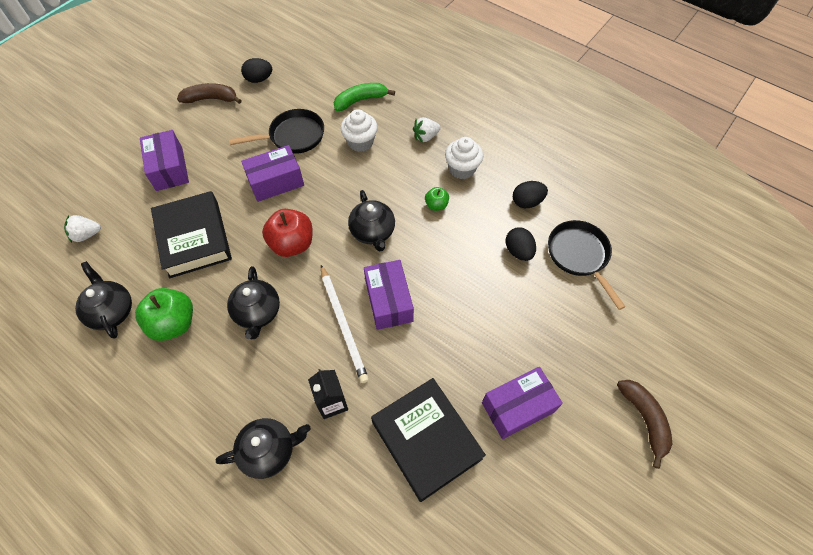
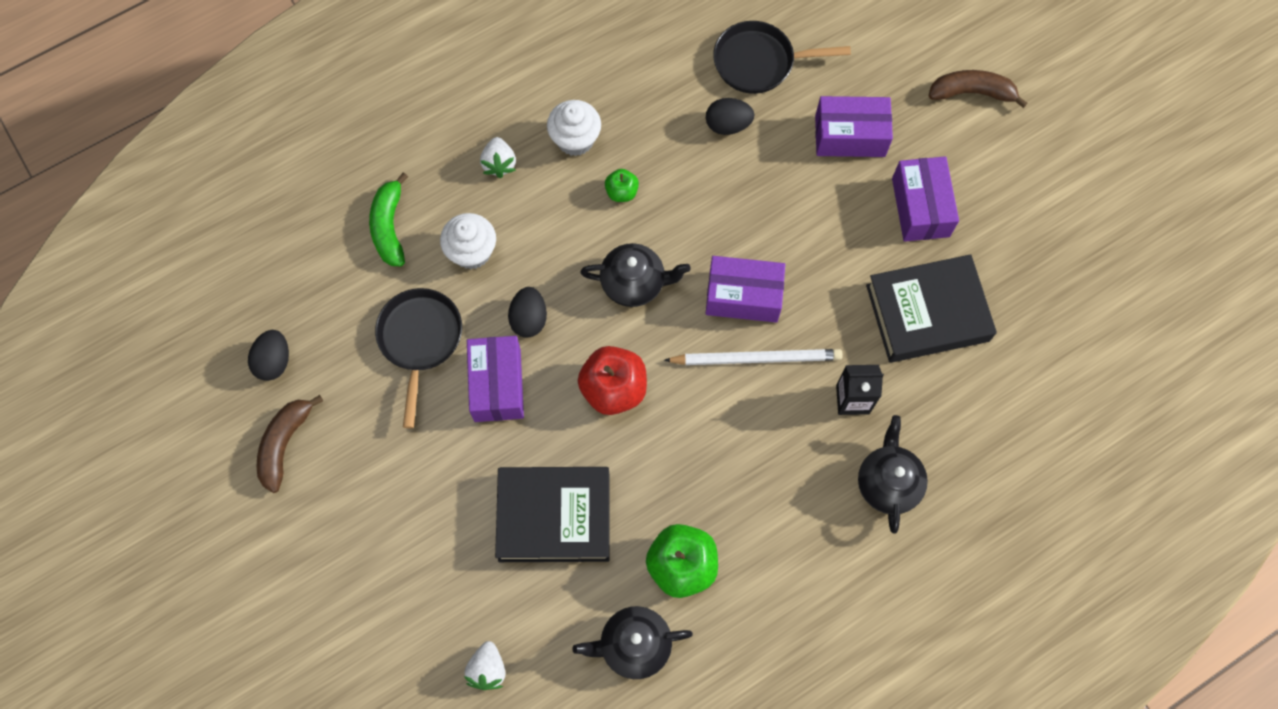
camera: 70 degrees left, 10 degrees up
purple box [140,130,189,191] -> purple box moved to [815,96,893,157]
black teapot [227,266,280,339] -> none
black egg [513,181,548,208] -> black egg moved to [508,287,547,338]

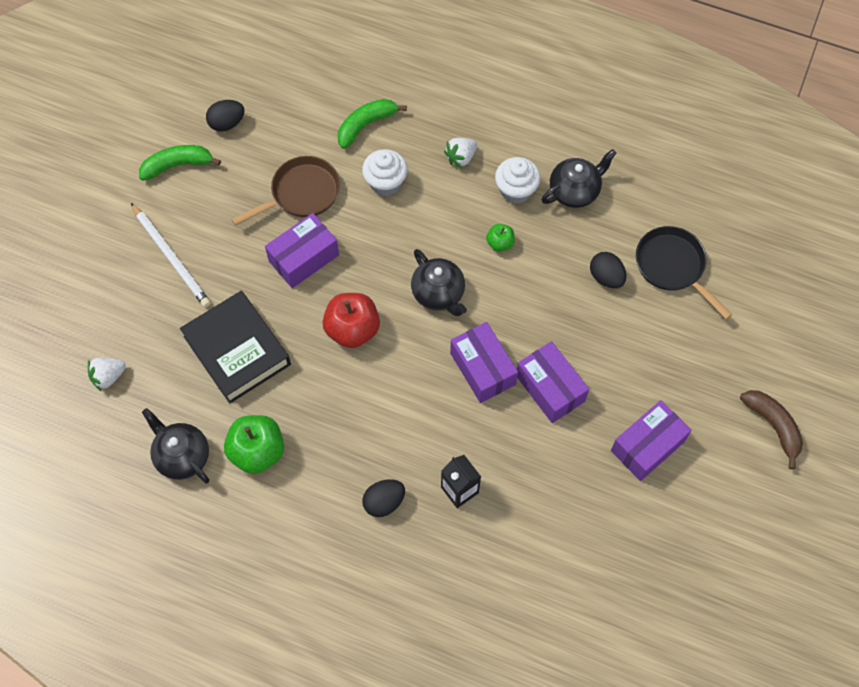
camera: 55 degrees right, 5 degrees down
brown banana [257,395,323,493] -> green banana [139,145,221,181]
black pan [375,288,462,428] -> brown pan [231,156,340,226]
black egg [508,287,547,338] -> black egg moved to [362,479,405,517]
white pencil [663,349,843,365] -> white pencil moved to [131,203,211,307]
purple box [815,96,893,157] -> purple box moved to [517,341,589,423]
black teapot [858,415,928,534] -> black teapot moved to [542,149,617,208]
black book [866,254,997,363] -> none

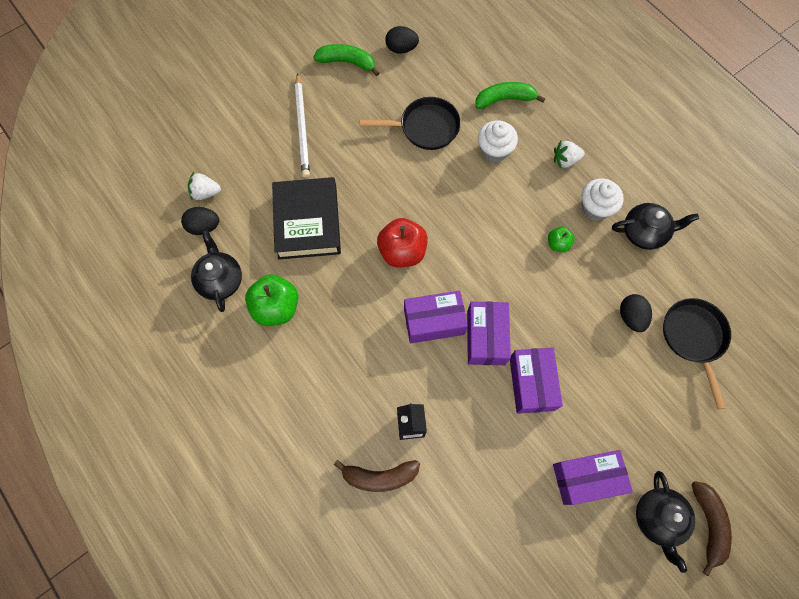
camera: 30 degrees right, 5 degrees up
brown pan [231,156,340,226] -> black pan [360,97,461,150]
purple box [265,213,339,288] -> purple box moved to [404,291,468,343]
black egg [362,479,405,517] -> black egg moved to [181,207,219,235]
black teapot [411,249,467,316] -> black teapot moved to [636,471,695,573]
none -> brown banana [334,460,420,492]

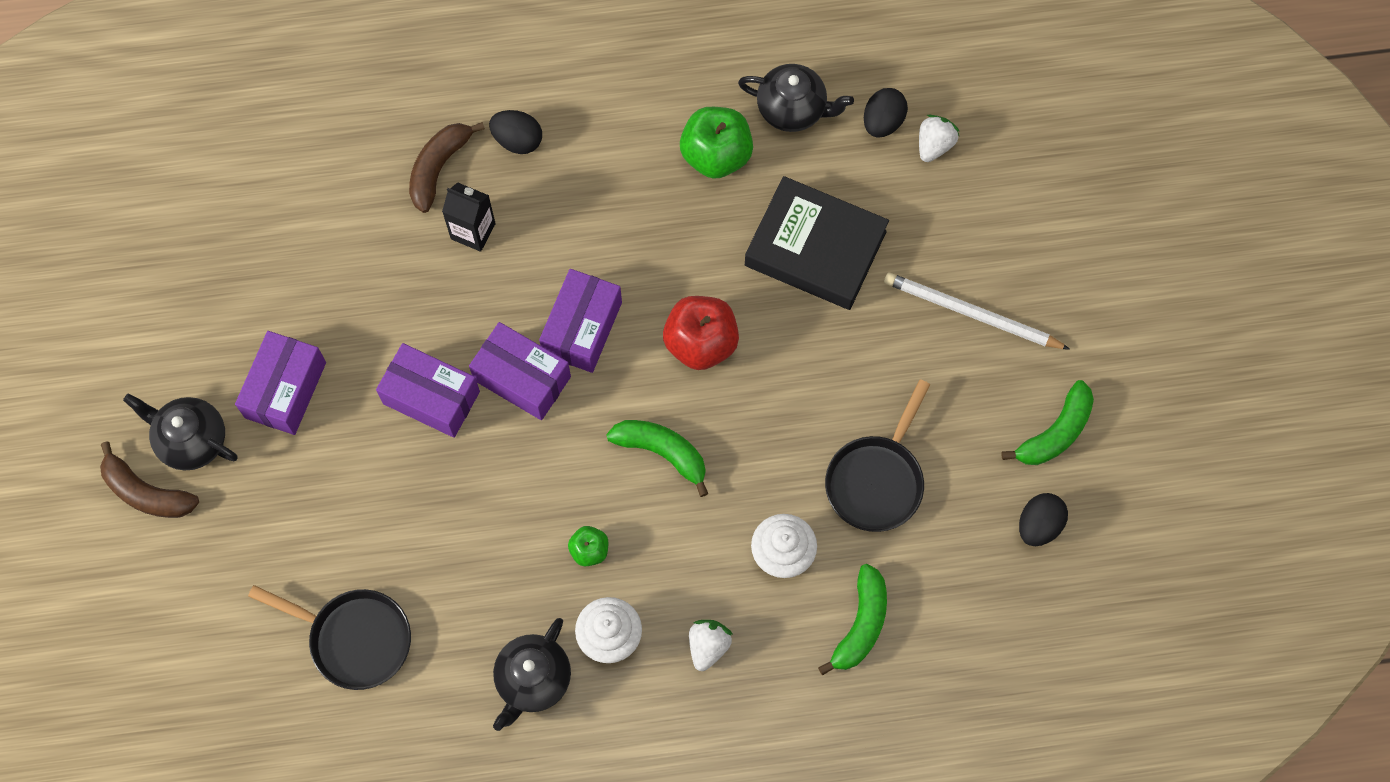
camera: 120 degrees right, 0 degrees up
black egg [620,294,652,332] -> black egg moved to [489,110,542,154]
none -> green banana [606,420,708,497]

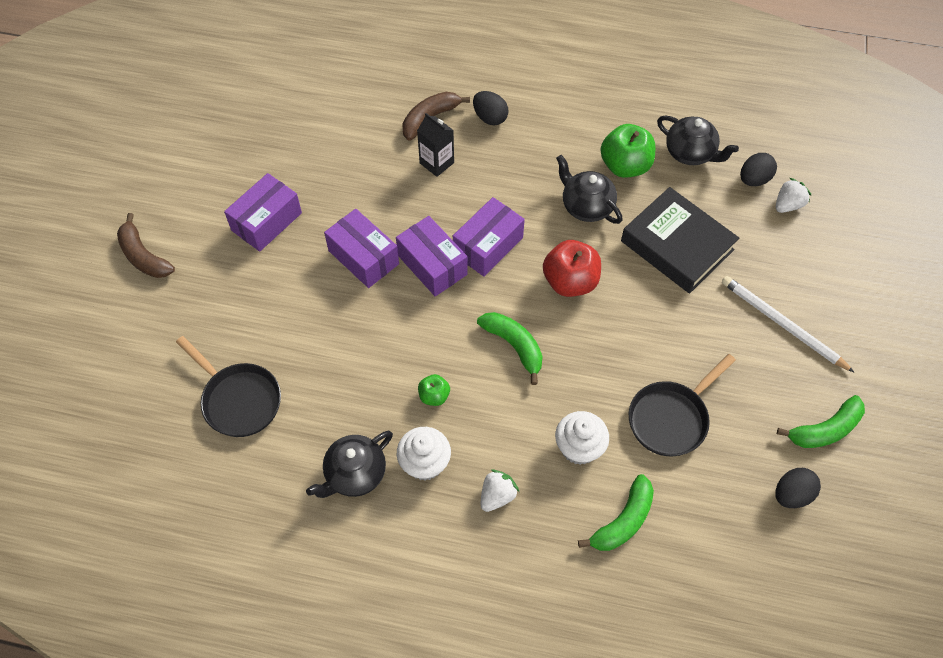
camera: 20 degrees right, 10 degrees down
black teapot [123,394,238,471] -> black teapot moved to [556,155,622,224]

